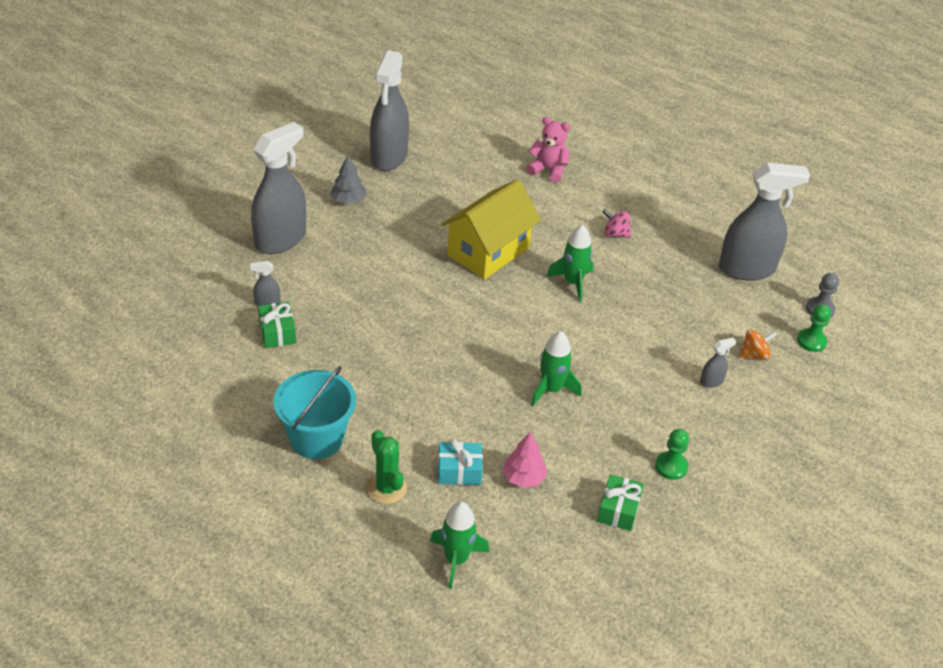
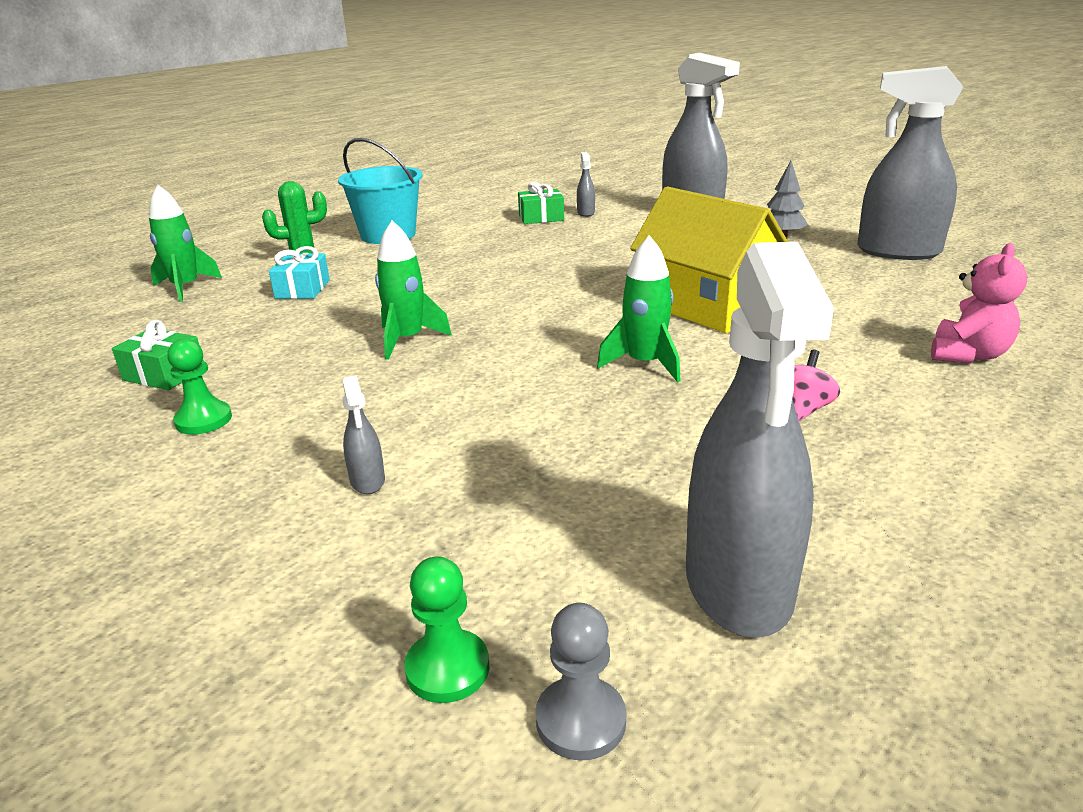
camera: 100 degrees right, 15 degrees down
pink tree [502,432,547,488] -> none
orange spinning top [739,330,777,360] -> none

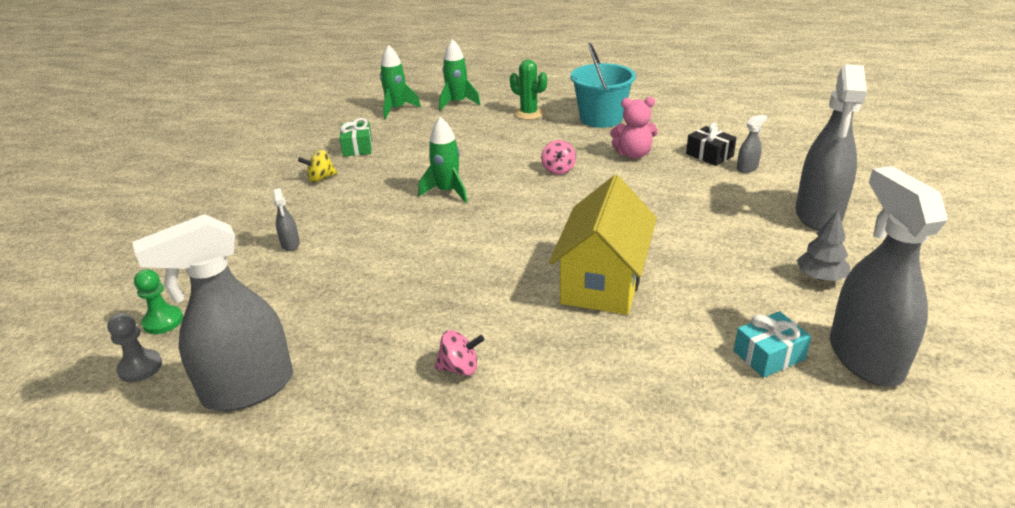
camera: 60 degrees right, 5 degrees up
green pawn [167,339,232,435] -> yellow spinning top [298,150,337,183]
turquoise gift [269,246,330,299] -> turquoise gift moved to [734,311,812,378]
grey spray bottle [342,375,385,494] -> grey spray bottle turned 60 degrees counterclockwise [273,188,300,251]
green gift [518,182,564,224] -> black gift [686,122,737,166]
green rocket [597,235,680,382] -> green rocket moved to [380,45,421,119]
pink teddy bear [931,243,1027,364] -> pink teddy bear moved to [610,97,658,159]
none -> pink spinning top [541,140,576,175]

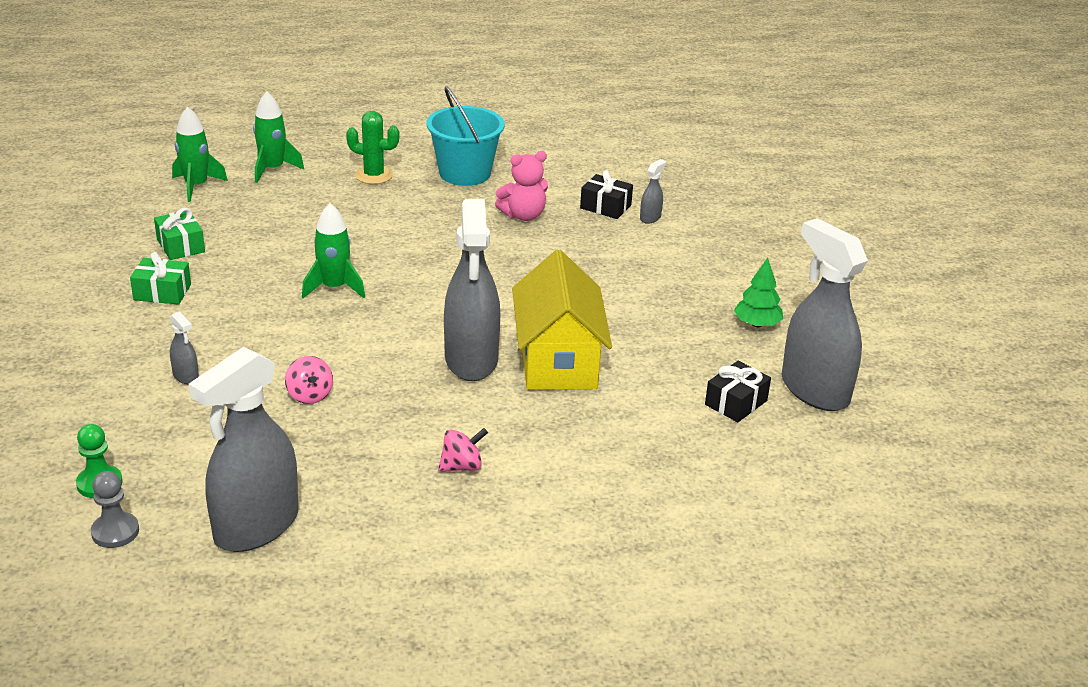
camera: 25 degrees left, 0 degrees up
yellow spinning top [298,150,337,183] -> green gift [130,252,191,305]
pink spinning top [541,140,576,175] -> pink spinning top moved to [285,356,333,404]
turquoise gift [734,311,812,378] -> black gift [705,361,771,422]
grey spray bottle [795,64,867,231] -> grey spray bottle moved to [444,199,500,381]
grey tree [797,210,850,281] -> green tree [734,258,783,327]

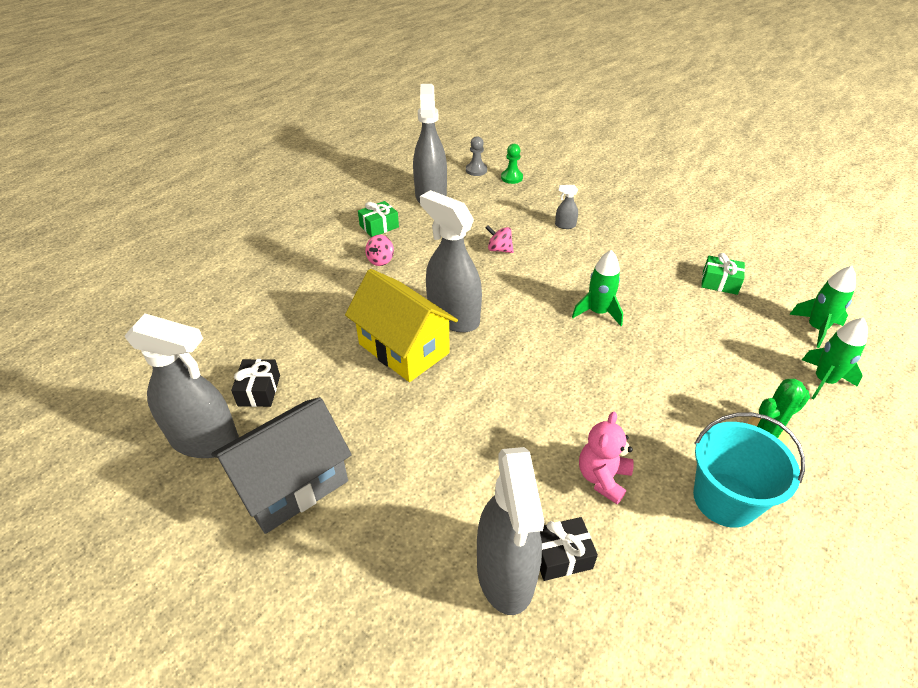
camera: 140 degrees right, 10 degrees up
green gift [130,252,191,305] -> green gift moved to [358,201,399,237]
grey spray bottle [640,159,666,224] -> grey spray bottle [477,447,544,615], size x2.47
green tree [734,258,783,327] -> grey house [211,397,352,534]

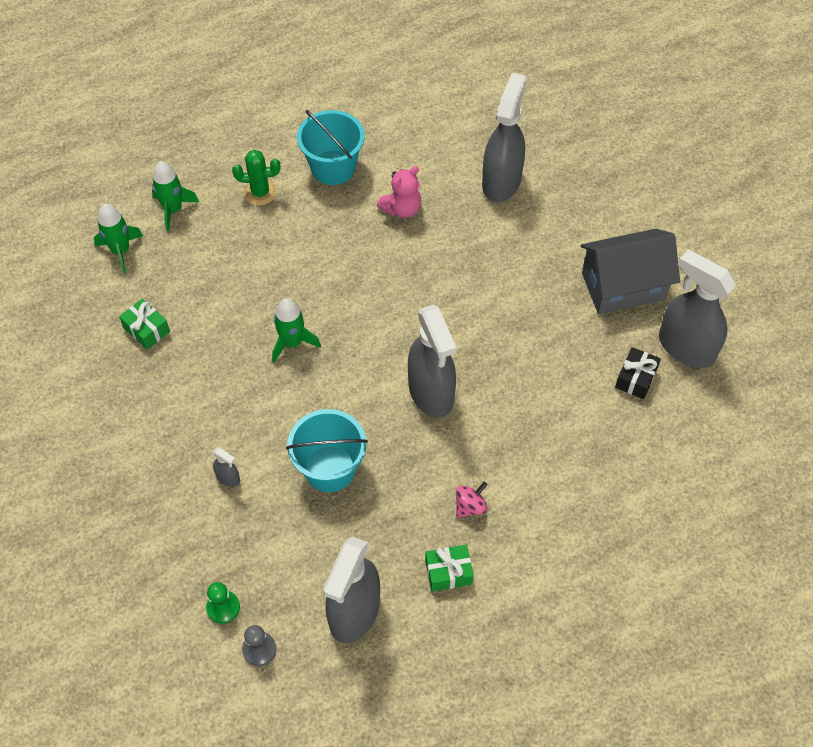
camera: 155 degrees left, 15 degrees up
yellow house [345,269,458,382] -> none
pink spinning top [485,225,514,253] -> turquoise bucket [286,409,368,492]
black gift [540,517,598,581] -> none

